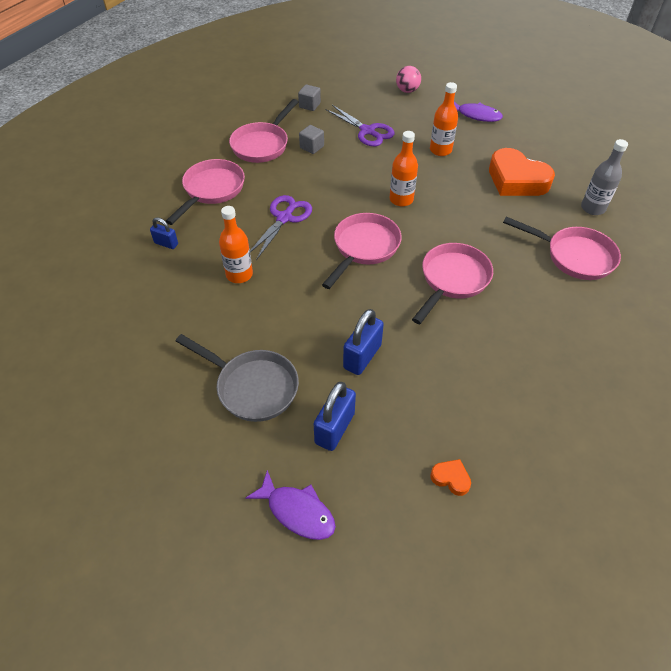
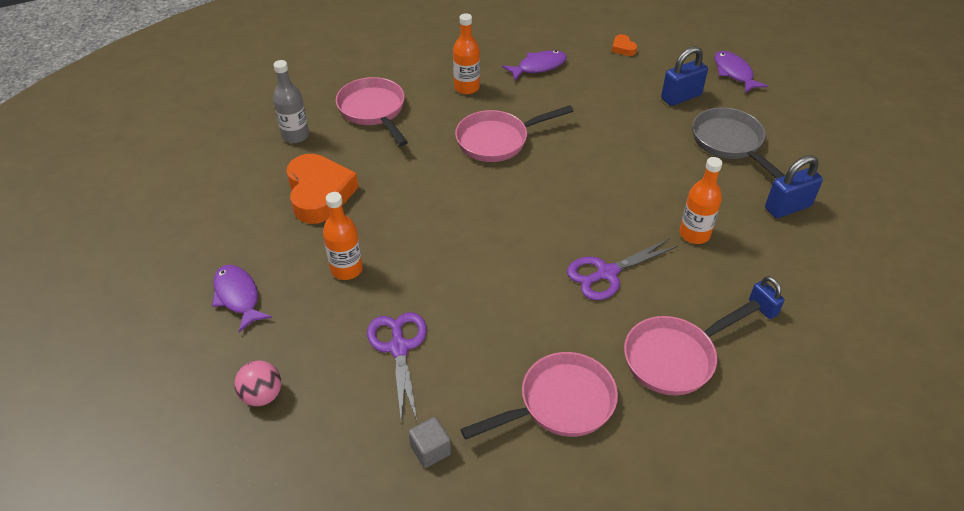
camera: 145 degrees left, 5 degrees down
grey cube [299,125,324,154] -> none
pink pan [322,213,402,289] -> none
blue padlock [343,309,384,375] -> blue padlock moved to [765,155,823,218]
orange bottle [389,131,418,207] -> orange bottle moved to [453,13,480,94]
none -> purple fish [502,50,567,80]

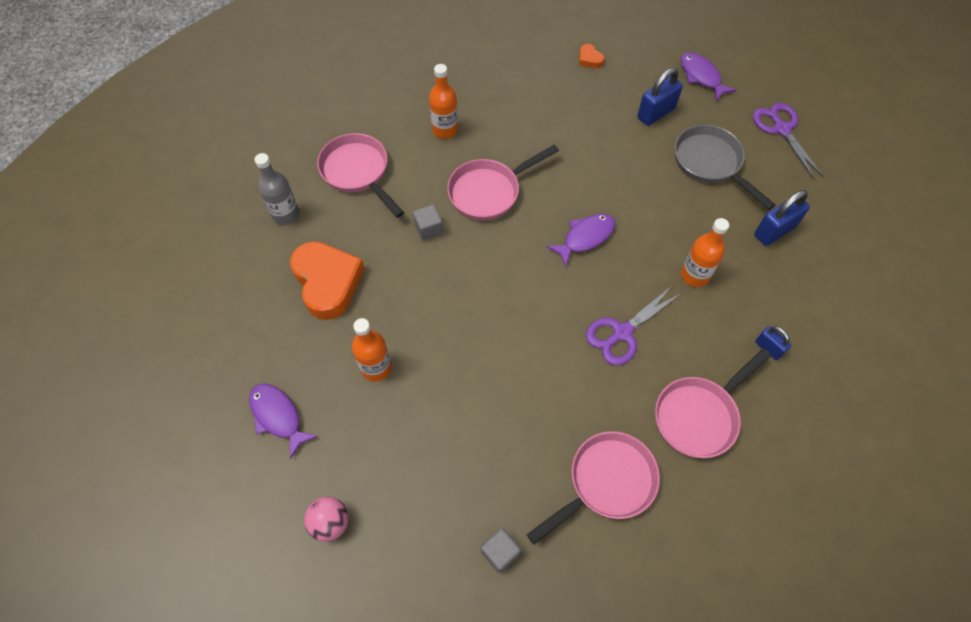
camera: 10 degrees left, 15 degrees up
purple scissors [367,312,427,422] -> purple scissors moved to [753,103,824,179]
purple fish [502,50,567,80] -> purple fish moved to [547,213,615,267]
none -> grey cube [413,205,443,240]

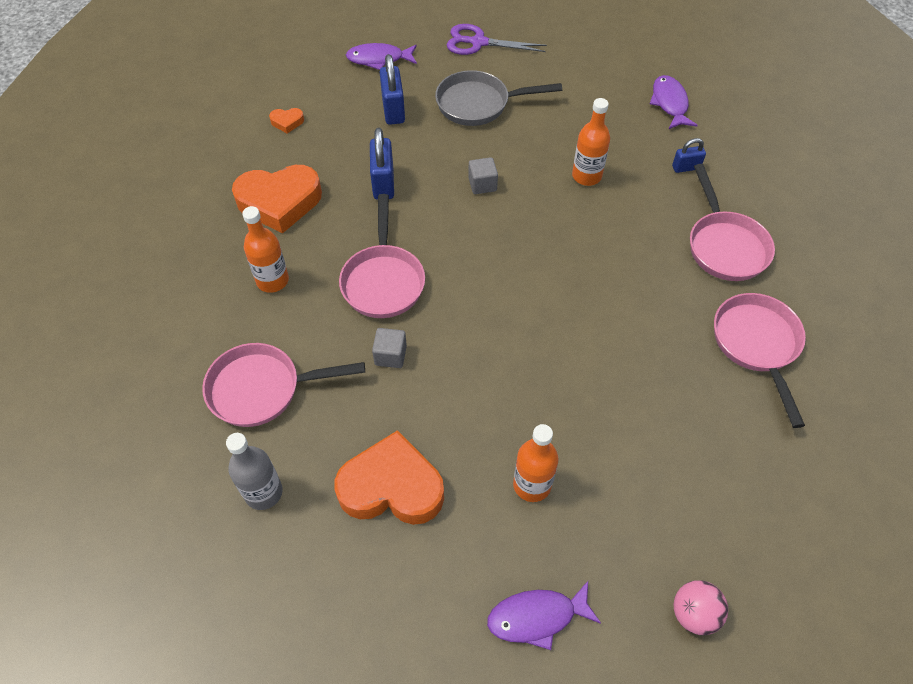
camera: 60 degrees left, 5 degrees down
grey cube [481,528,521,573] -> grey cube moved to [468,157,498,194]
purple fish [547,213,615,267] -> purple fish moved to [650,75,698,129]
purple scissors [586,285,682,365] -> none
blue padlock [754,190,810,246] -> blue padlock moved to [370,128,394,200]
none -> orange heart [232,165,322,234]

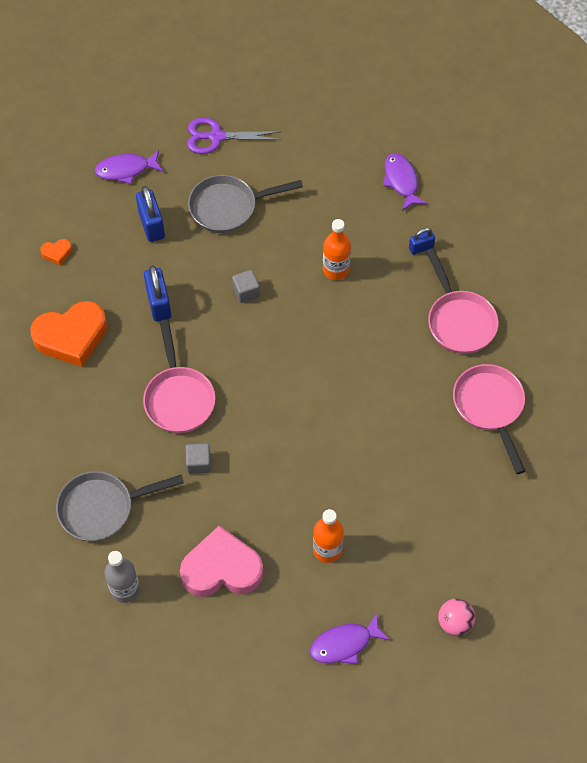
camera: 10 degrees left, 5 degrees up
pink pan [202,343,365,427] -> grey pan [56,471,184,542]
orange bottle [242,206,289,293] -> none
orange heart [335,430,444,525] -> pink heart [180,526,263,597]

